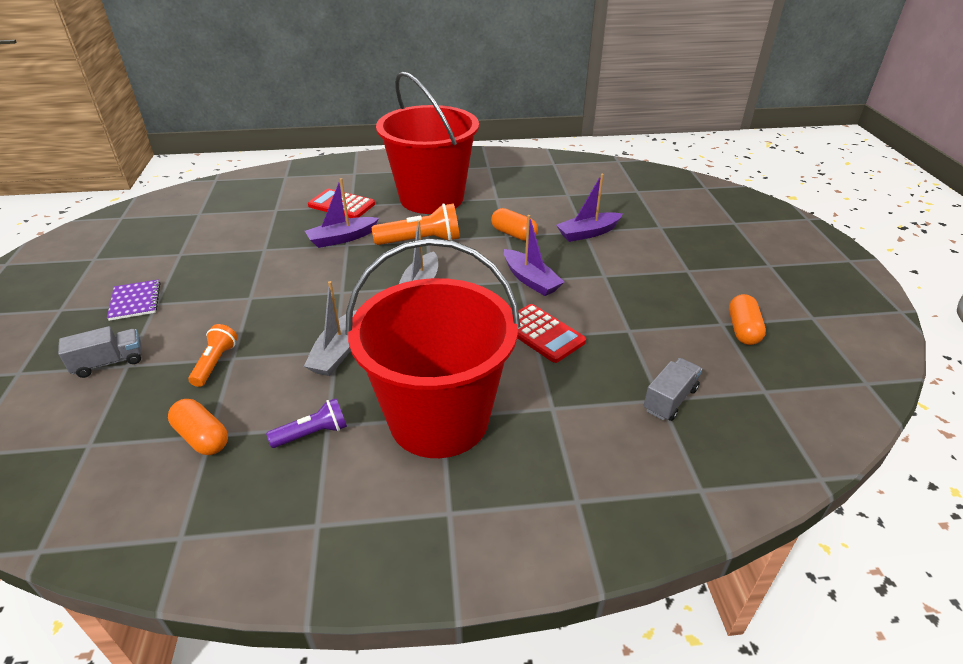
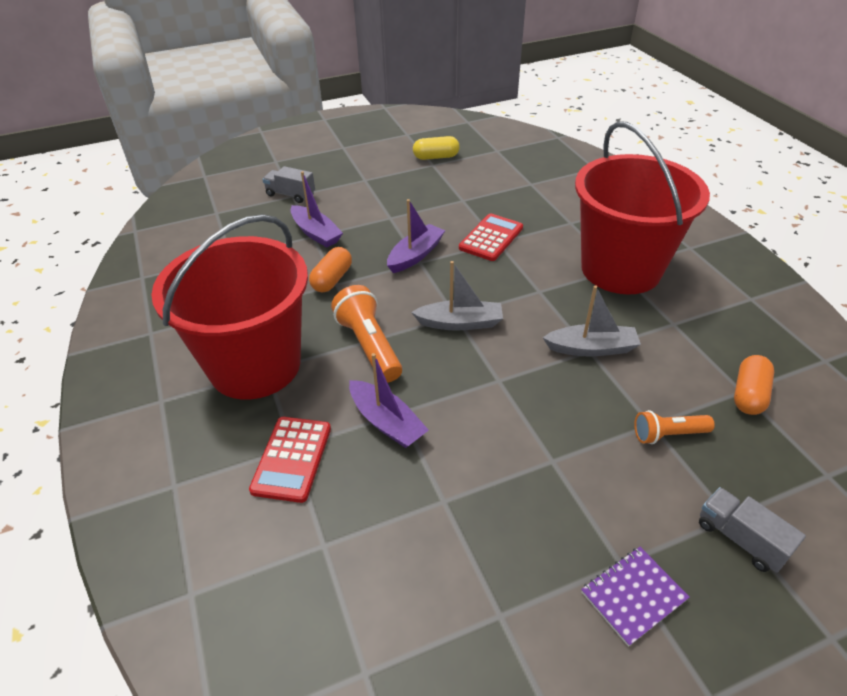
camera: 105 degrees left, 5 degrees up
purple flashlight [266,398,347,448] -> none
grey truck [643,358,702,421] -> grey truck moved to [262,166,315,203]
orange capsule [729,294,766,345] -> yellow capsule [413,136,459,160]

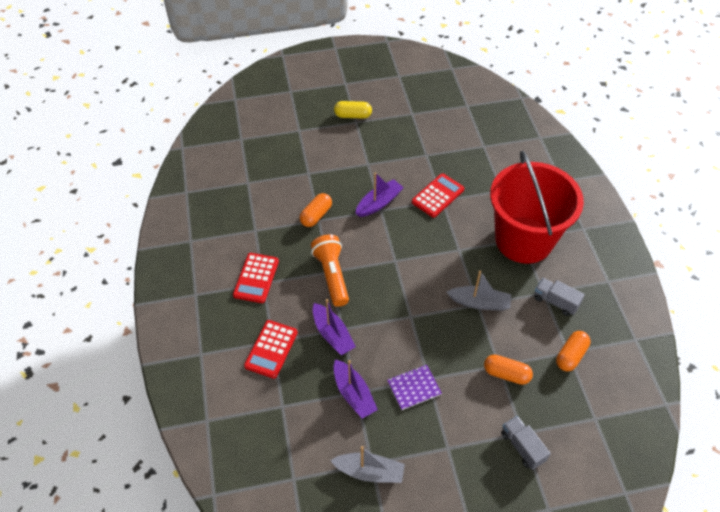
camera: 10 degrees right, 10 degrees up
red bucket [151,214,308,400] -> red calculator [233,253,279,303]
grey truck [262,166,315,203] -> grey truck moved to [534,278,585,316]
purple boat [290,171,343,247] -> purple boat moved to [334,359,378,419]
grey boat [411,261,503,331] -> grey boat moved to [330,446,405,483]
yellow capsule [413,136,459,160] -> yellow capsule moved to [334,101,372,119]
purple notebook [581,547,690,647] -> purple notebook moved to [387,365,442,410]
orange flashlight [634,410,715,444] -> orange capsule [484,354,533,385]

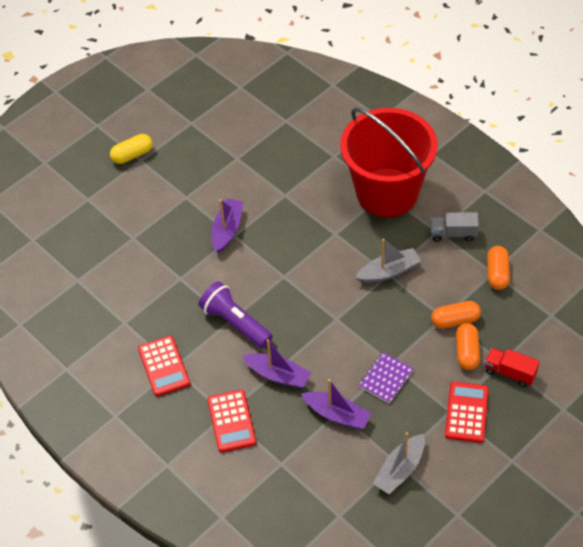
camera: 30 degrees left, 0 degrees up
orange capsule [300,193,332,227] -> orange capsule moved to [456,323,480,370]
orange flashlight [311,235,349,307] -> purple flashlight [199,281,273,348]
grey boat [330,446,405,483] -> grey boat turned 150 degrees clockwise [373,432,425,494]
red calculator [412,173,464,218] -> red calculator moved to [445,382,489,443]
grey truck [501,416,551,470] -> red truck [485,348,540,387]

